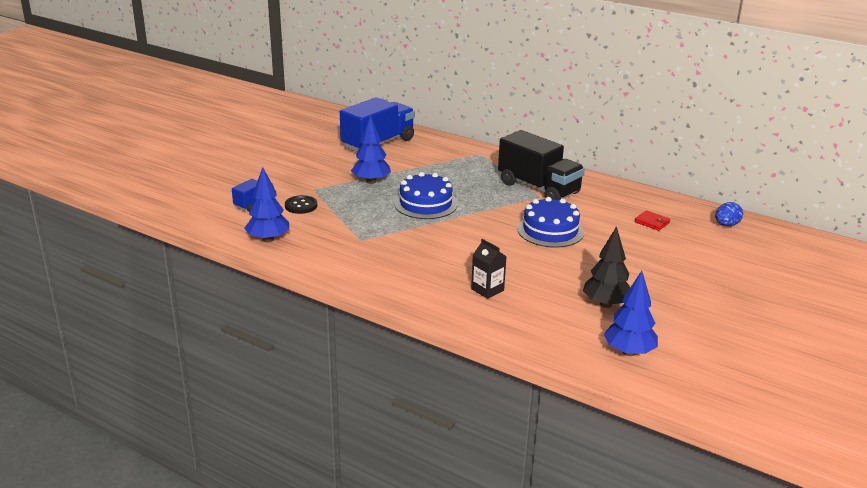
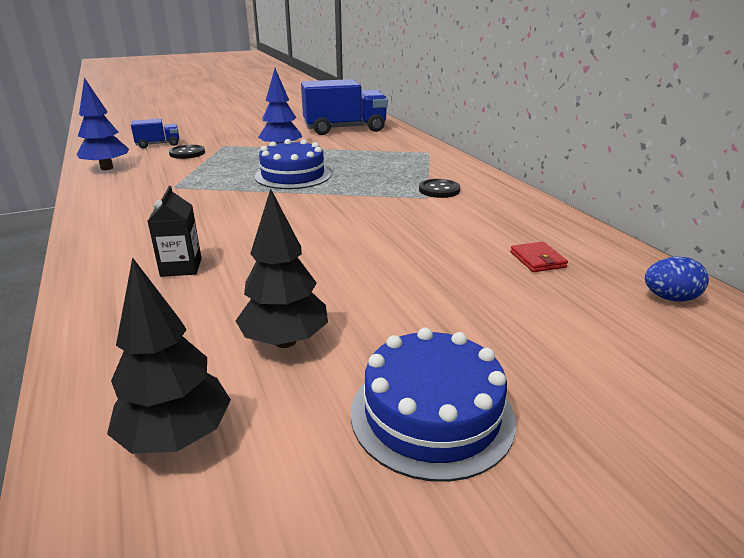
camera: 35 degrees right, 0 degrees up
black truck [498,130,585,200] -> black button [419,179,460,198]
blue cake [517,197,584,248] -> blue cake moved to [351,328,516,482]
blue tree [604,271,658,356] -> black tree [107,257,231,454]

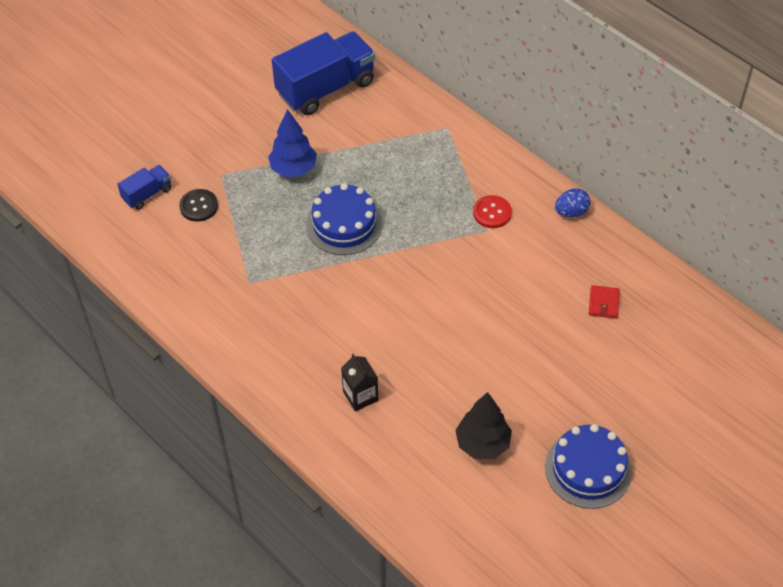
camera: 20 degrees left, 25 degrees up
blue tree [76,78,129,170] -> none
black tree [107,257,231,454] -> none
black button [419,179,460,198] -> red button [473,195,512,228]
red wallet [510,242,568,272] -> red wallet turned 45 degrees clockwise [589,285,620,319]
blue egg [645,257,709,302] -> blue egg moved to [555,188,590,217]

